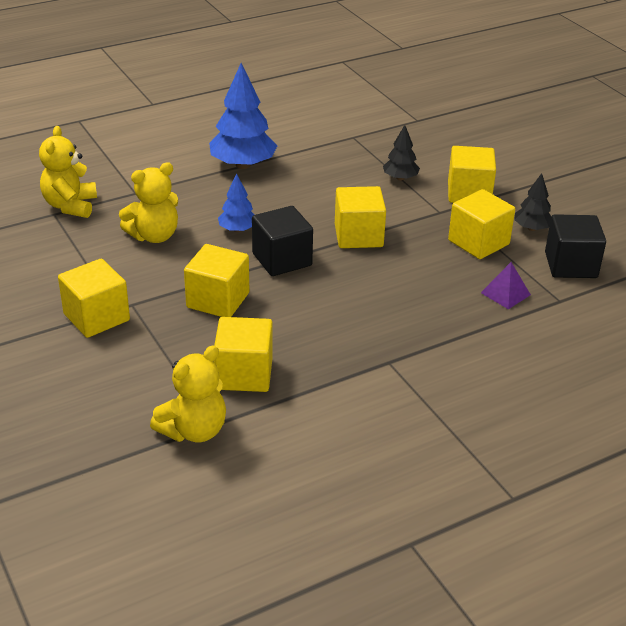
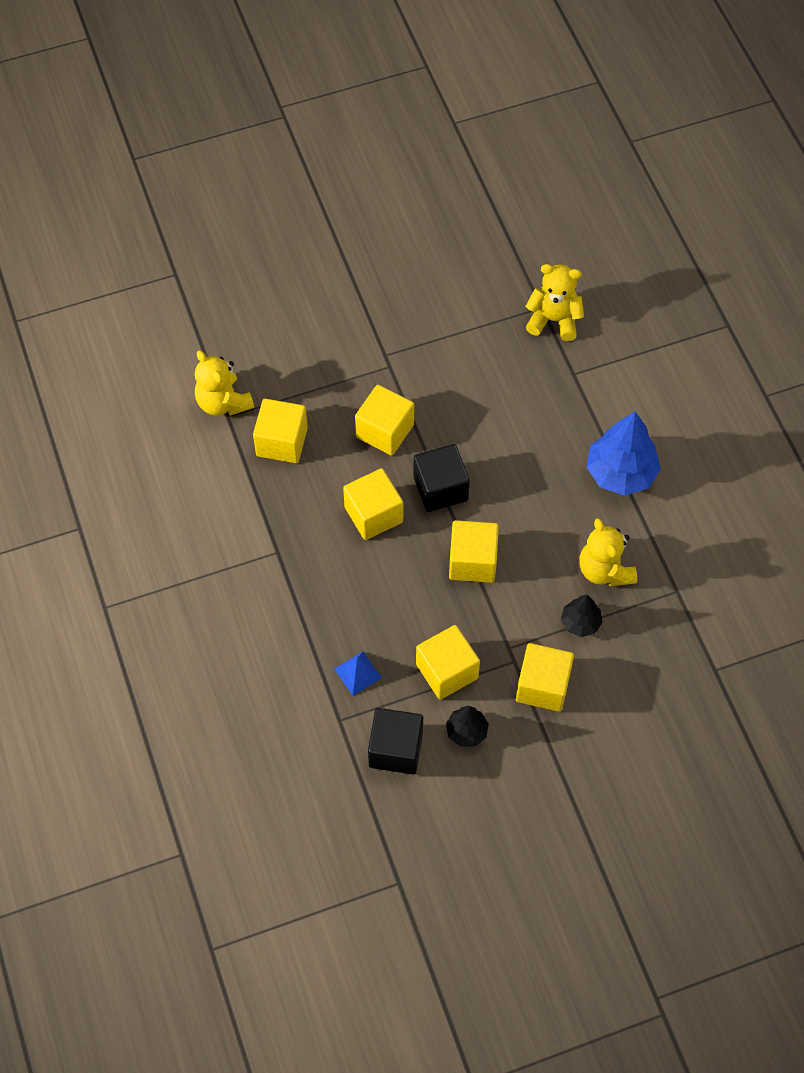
camera: 100 degrees right, 25 degrees up
yellow cube [58,259,130,338] -> yellow cube moved to [343,468,403,540]
yellow teddy bear [119,162,178,243] -> yellow teddy bear moved to [580,518,637,586]
blue tree [218,174,254,232] -> none
purple pyramid [481,262,531,309] -> blue pyramid [334,651,382,696]

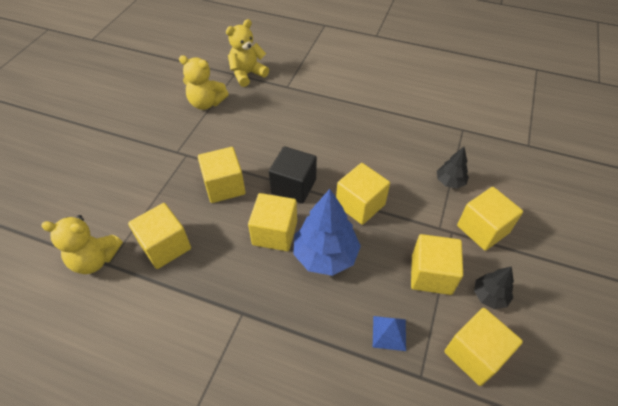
camera: 50 degrees left, 10 degrees down
black cube [368,708,423,774] -> yellow cube [444,308,523,386]
yellow teddy bear [580,518,637,586] -> yellow teddy bear moved to [179,55,229,110]
blue tree [586,412,661,496] -> blue tree moved to [293,189,361,276]

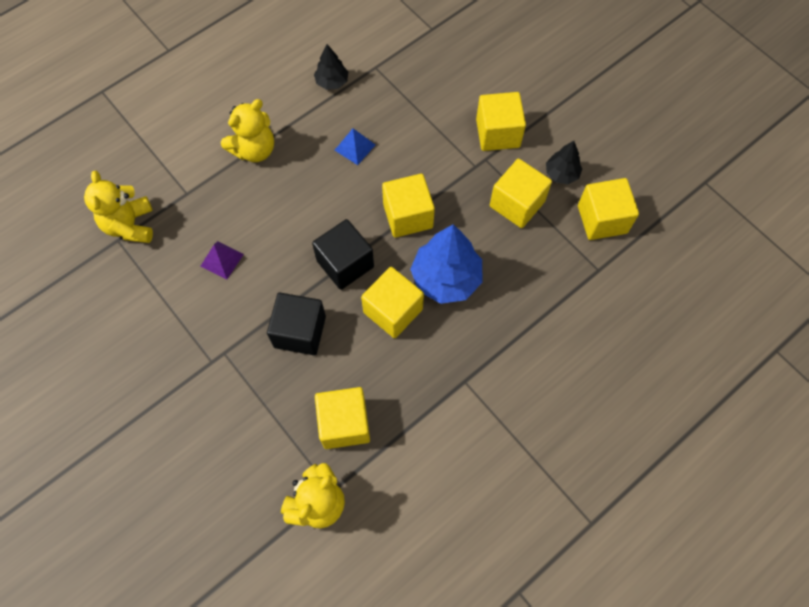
camera: 60 degrees left, 15 degrees up
yellow teddy bear [179,55,229,110] -> yellow teddy bear moved to [221,99,274,162]
yellow cube [198,147,246,203] -> black cube [267,293,326,355]
blue pyramid [373,316,406,351] -> blue pyramid moved to [335,128,375,165]
black tree [437,147,469,189] -> black tree moved to [314,44,348,90]
none -> purple pyramid [201,241,244,279]

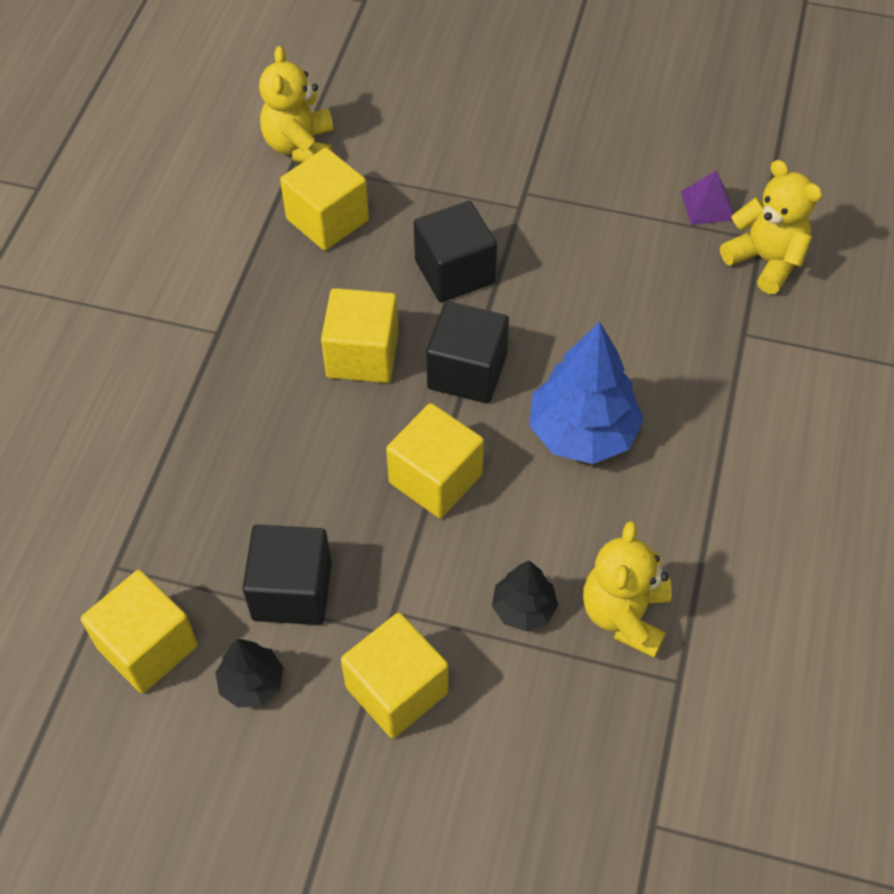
camera: 145 degrees right, 10 degrees down
purple pyramid [201,241,244,279] -> purple pyramid moved to [681,170,733,225]
yellow teddy bear [221,99,274,162] -> yellow teddy bear moved to [583,521,672,658]
black tree [314,44,348,90] -> black tree moved to [492,560,558,631]
blue pyramid [335,128,375,165] -> none
blue tree [410,224,483,304] -> blue tree moved to [529,322,644,464]
yellow cube [490,159,552,228] -> black cube [243,525,332,625]

